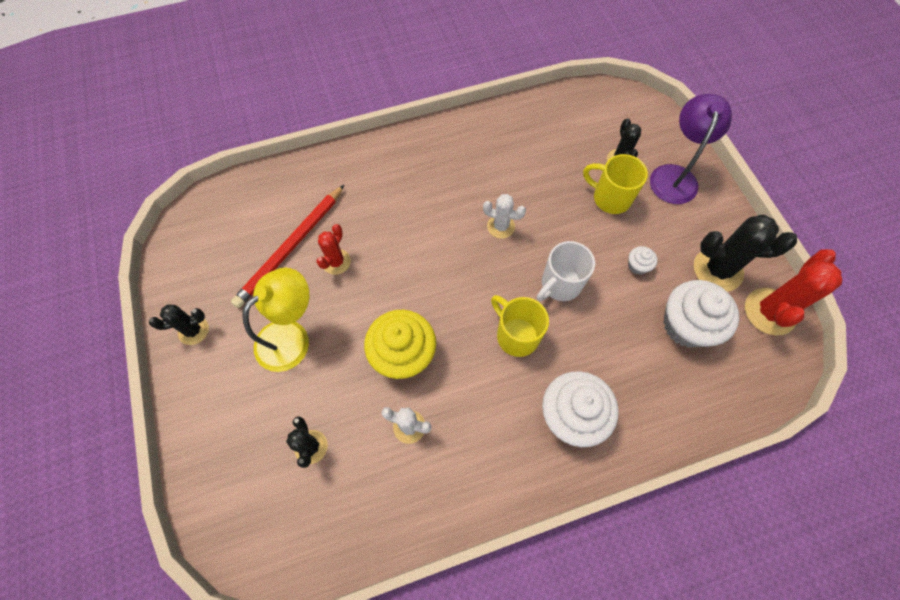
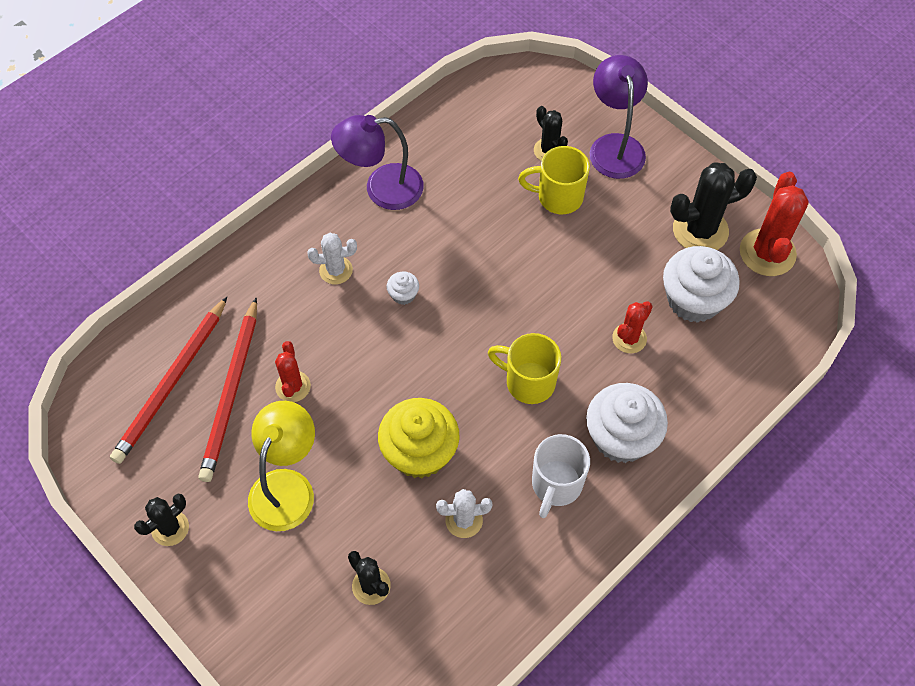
camera: 25 degrees left, 5 degrees down
white cactus [483,194,526,239] -> white cactus moved to [307,233,357,284]
white mug [537,241,595,301] -> white mug moved to [532,434,590,518]
white cupcake [628,246,658,275] -> white cupcake moved to [387,272,419,305]
none -> red pencil [110,297,227,464]
none -> purple lamp [331,115,424,210]
none -> red cactus [612,301,653,353]

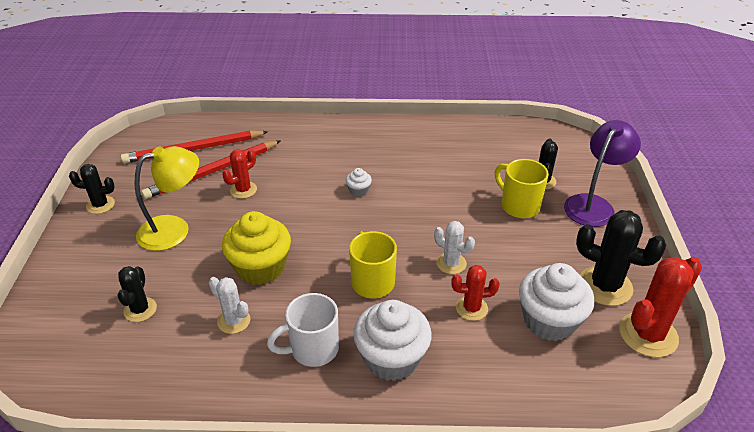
camera: 45 degrees right, 20 degrees down
white cactus [307,233,357,284] -> white cactus moved to [434,221,475,274]
purple lamp [331,115,424,210] -> none

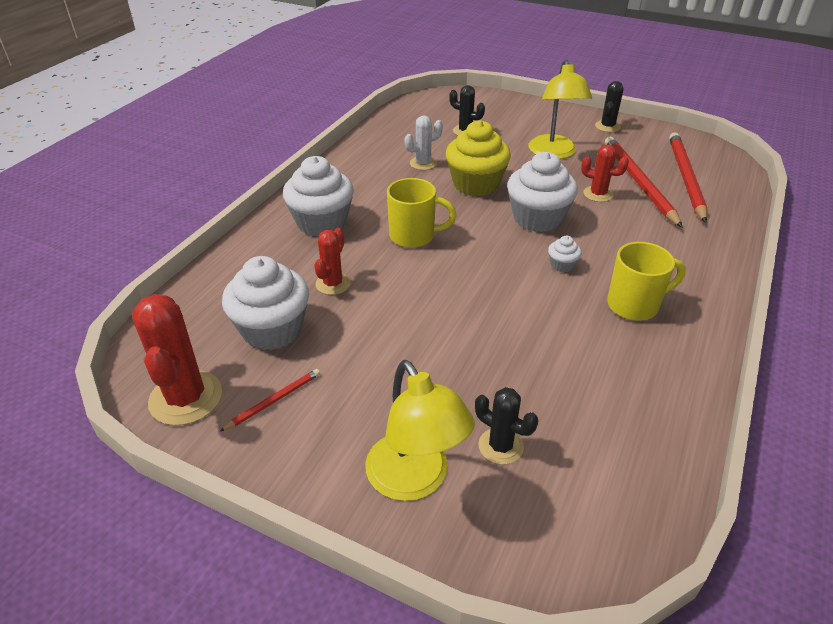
camera: 115 degrees right, 0 degrees up
red cactus [222,149,257,199] -> red cactus turned 45 degrees counterclockwise [581,145,629,202]
white mug [267,293,339,367] -> none
white cactus [434,221,475,274] -> none
yellow mug [495,159,549,218] -> yellow mug moved to [607,242,686,321]
purple lamp [564,120,641,227] -> yellow lamp [365,360,475,501]
black cactus [576,210,666,306] -> red pencil [219,369,320,432]
none -> white cupcake [507,152,578,232]

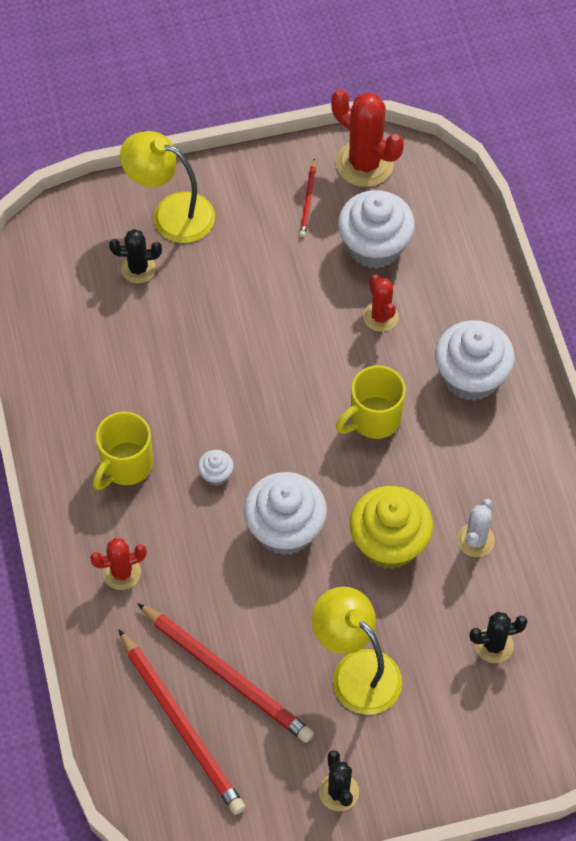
camera: 140 degrees right, 20 degrees up
red cactus [581,145,629,202] -> red cactus moved to [90,538,147,590]

